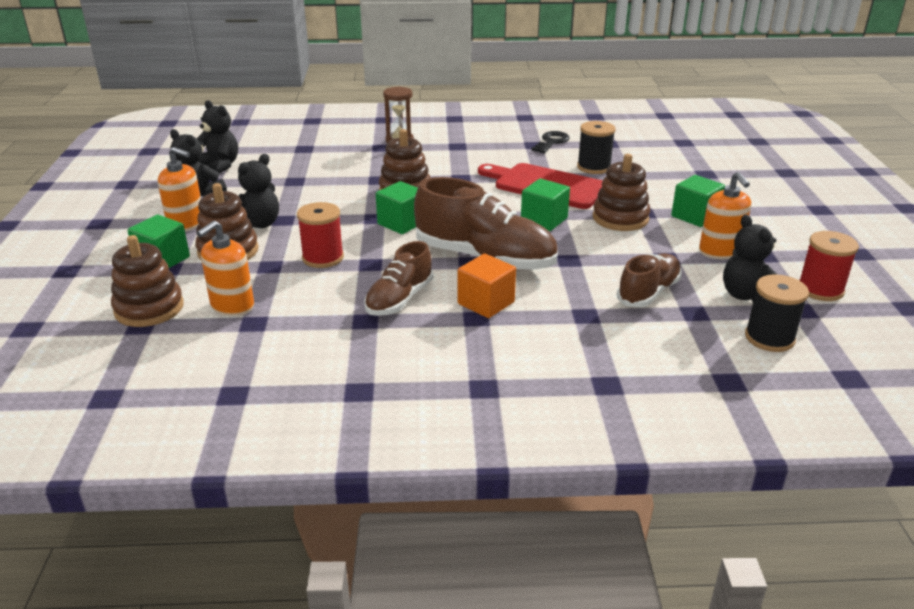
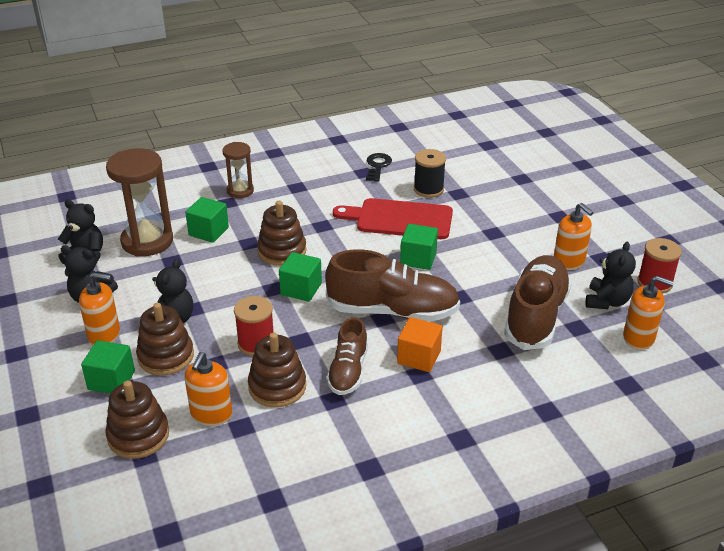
camera: 20 degrees left, 5 degrees up
brown stacking toy [593,154,650,231] -> brown stacking toy moved to [248,332,306,407]
brown shoe [617,253,682,307] -> brown shoe [504,255,572,350], size x1.69
green cube [671,175,725,227] -> green cube moved to [185,197,229,243]
black teddy bear [723,215,778,302] -> black teddy bear turned 120 degrees counterclockwise [585,242,636,309]
black spool [745,274,809,352] -> orange soap dispenser [623,276,674,350]
none -> brown hourglass [106,148,173,257]

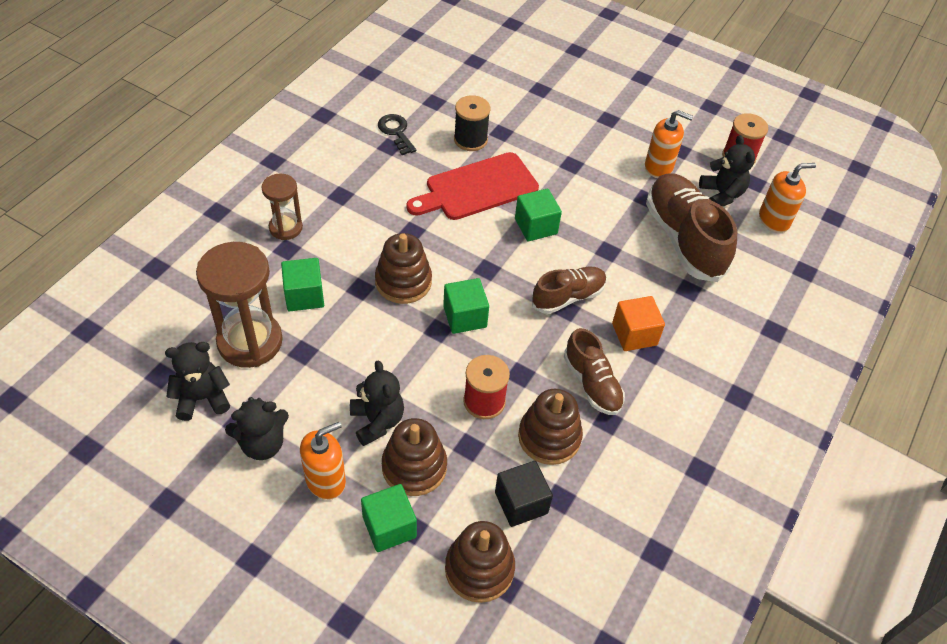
camera: 40 degrees left, 15 degrees up
orange soap dispenser [185,352,232,426] -> black cube [495,461,553,527]
brown shoe [325,249,460,322] -> brown shoe [532,267,607,314], size x0.59

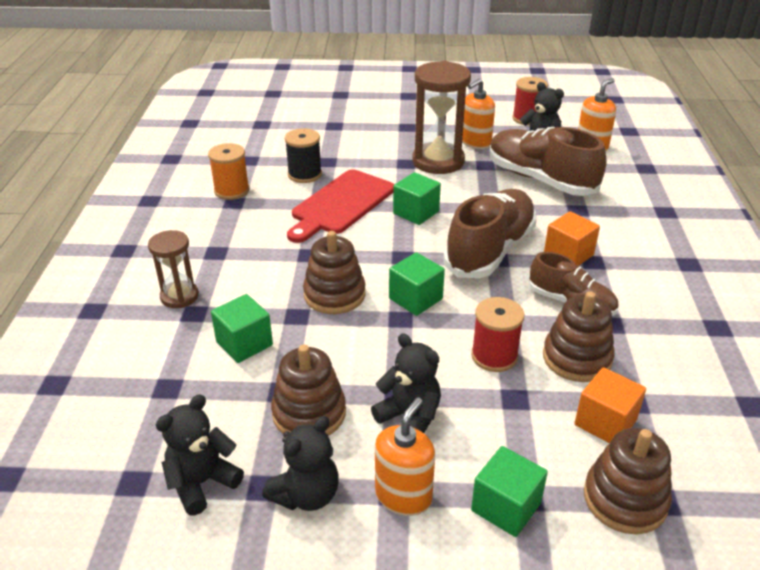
camera: 25 degrees left, 15 degrees down
brown hourglass [196,242,283,368] -> brown hourglass moved to [413,61,471,174]
black key [378,114,416,155] -> orange spool [208,143,250,200]
brown stacking toy [382,418,447,496] -> brown stacking toy moved to [271,345,346,436]
black cube [495,461,553,527] -> orange cube [575,367,646,443]
brown shoe [532,267,607,314] -> brown shoe [443,189,537,278], size x1.69
orange soap dispenser [645,110,693,178] -> orange soap dispenser turned 150 degrees clockwise [462,79,495,149]

